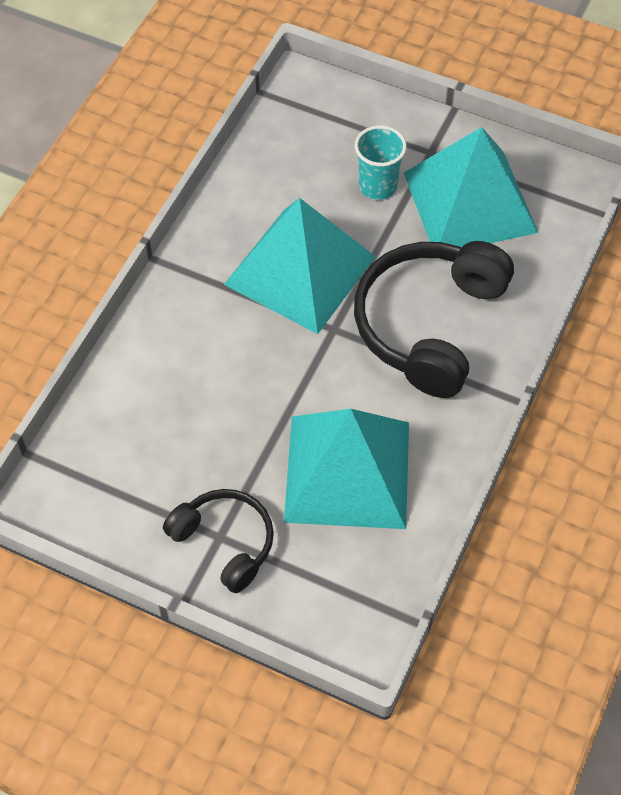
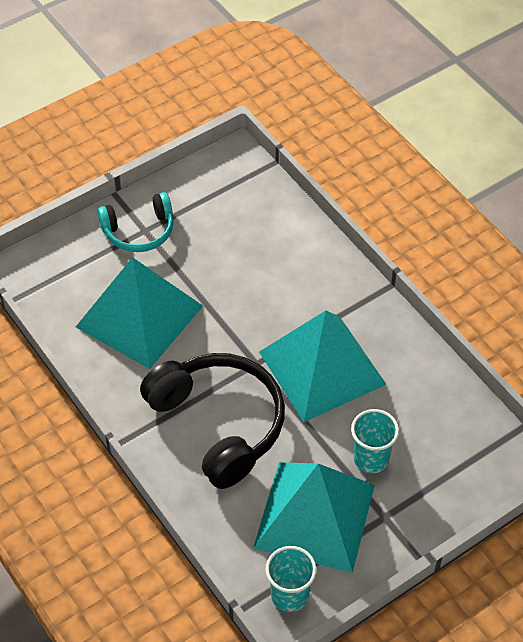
camera: 120 degrees right, 5 degrees down
black headphones [163,489,274,593] -> turquoise headphones [98,192,173,252]
none -> turquoise cup [265,546,317,612]

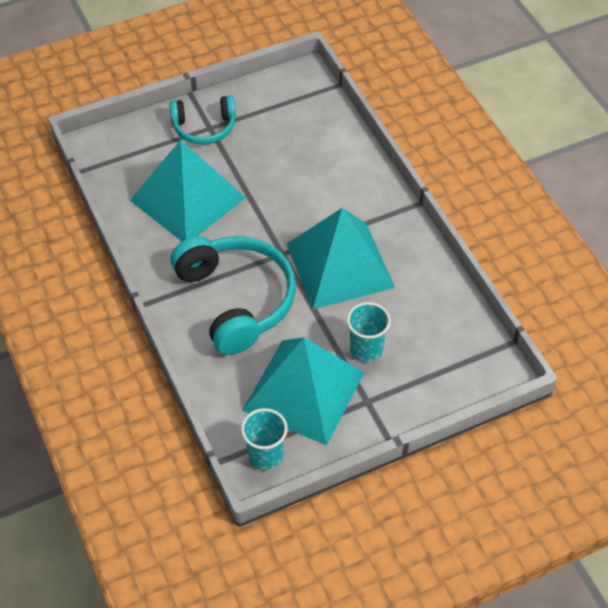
camera: 10 degrees right, 0 degrees up
black headphones [140,353,285,489] -> turquoise headphones [170,236,296,355]

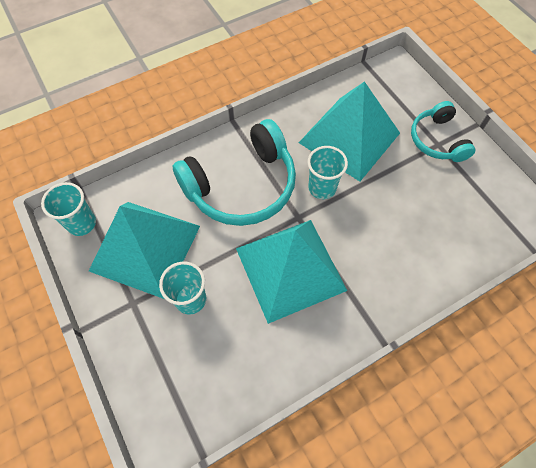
camera: 85 degrees right, 10 degrees up
none -> turquoise cup [307,146,348,199]

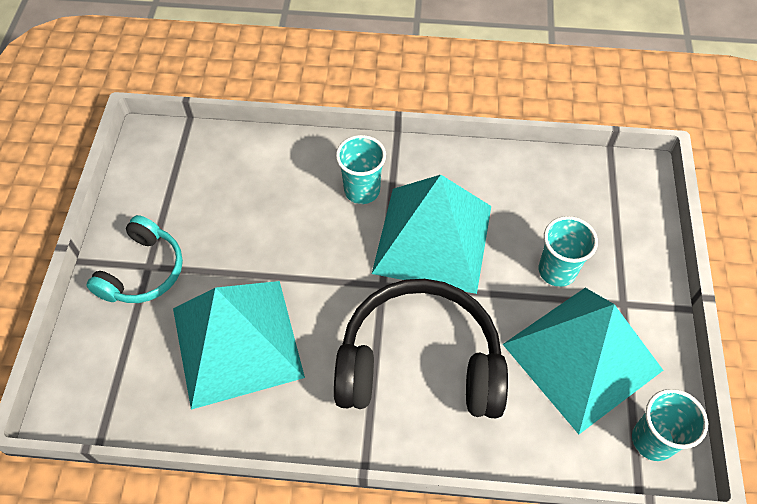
camera: 145 degrees left, 5 degrees down
turquoise headphones [173,119,296,226] -> black headphones [334,279,508,418]
turquoise cup [307,146,348,199] -> turquoise cup moved to [336,135,386,204]

